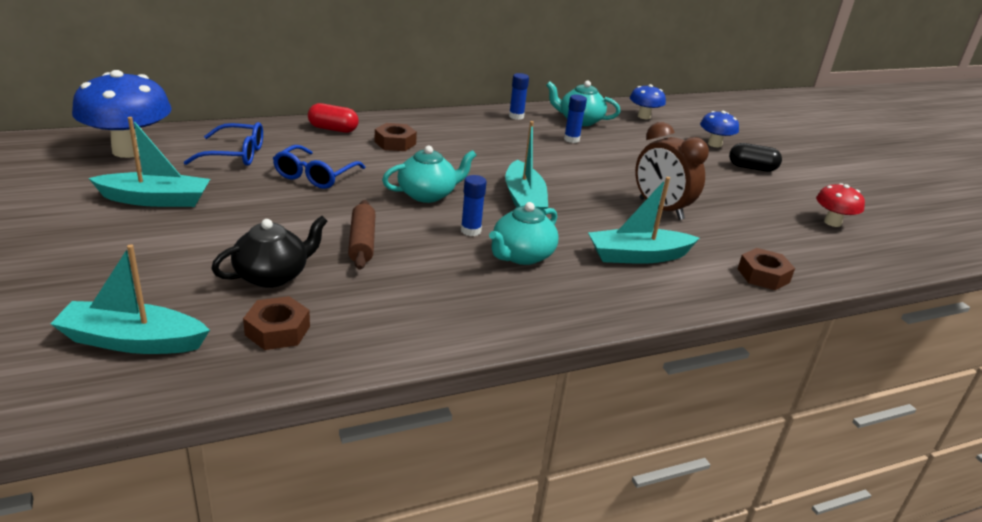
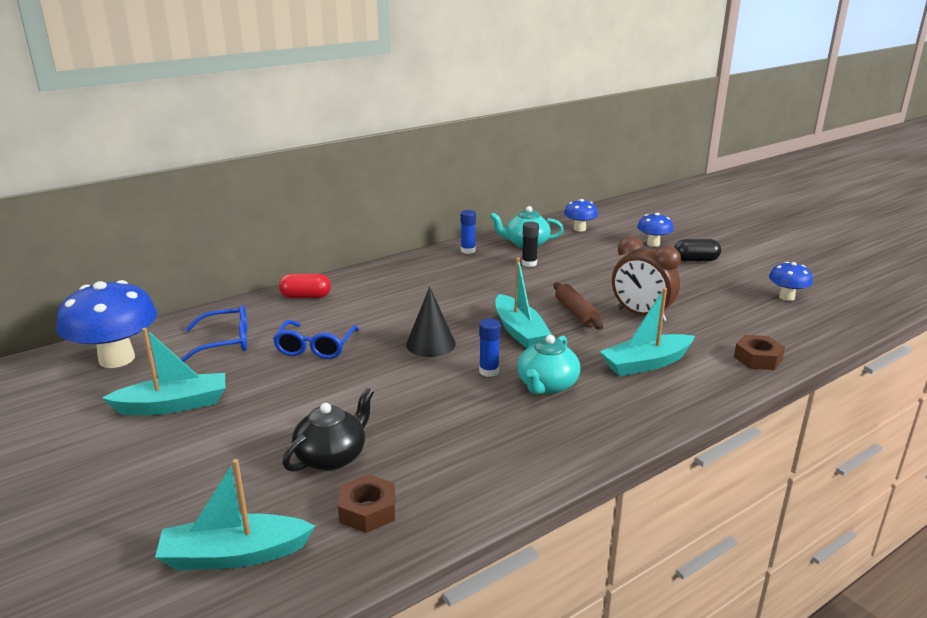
camera: 10 degrees left, 5 degrees down
brown rolling pin [348,200,376,270] -> brown rolling pin moved to [553,282,603,330]
brown nut [375,123,417,151] -> none
turquoise teapot [382,145,477,203] -> black cone [406,287,456,357]
blue glue stick [564,94,587,143] -> black glue stick [522,222,539,267]
red mushroom [816,183,865,227] -> blue mushroom [769,262,813,301]

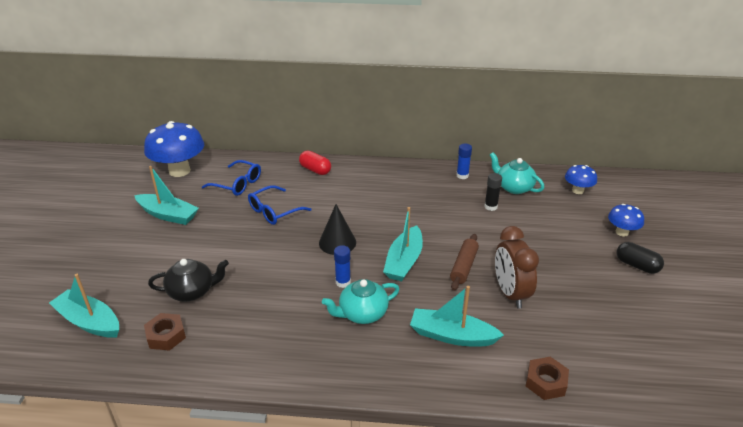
camera: 40 degrees right, 10 degrees up
blue mushroom [769,262,813,301] -> none

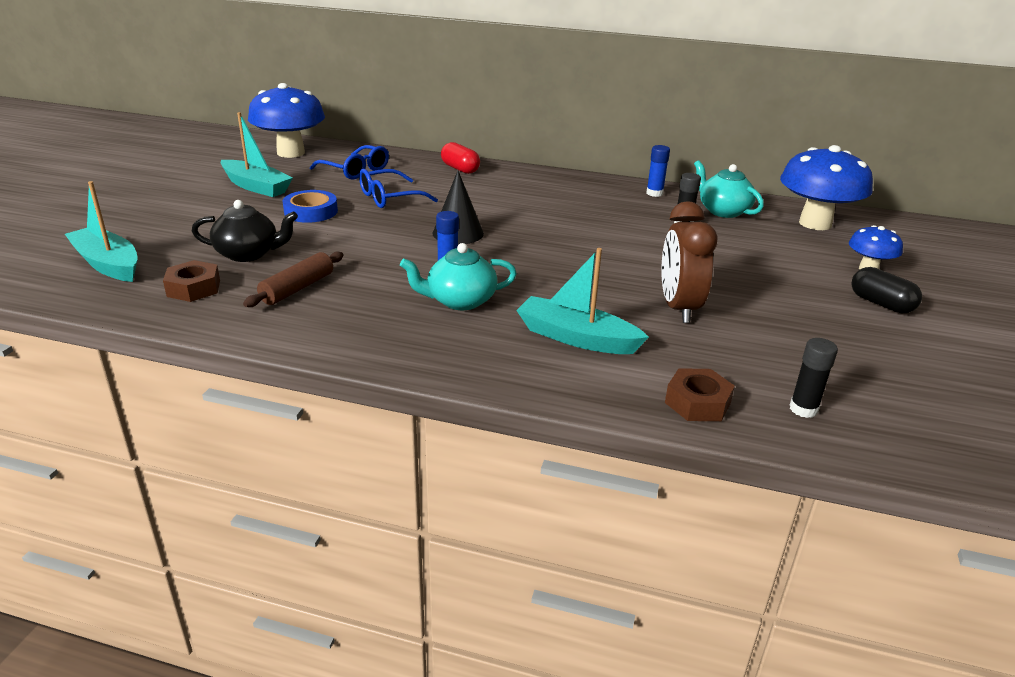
camera: 10 degrees right, 5 degrees down
turquoise boat [383,207,423,281] -> none
brown rolling pin [450,234,479,291] -> brown rolling pin moved to [243,252,343,307]
blue mushroom [565,165,597,194] -> blue mushroom [780,145,873,230], size x1.92
none -> blue tape [283,190,338,223]
none -> black glue stick [789,338,838,418]

